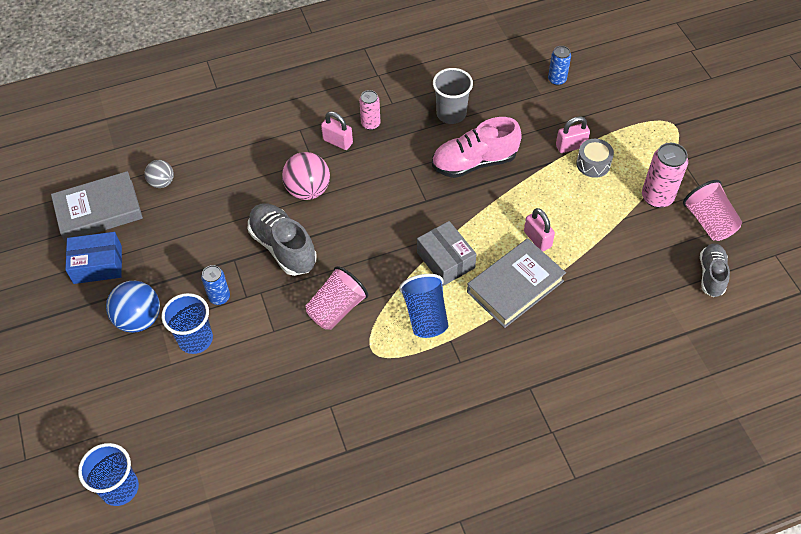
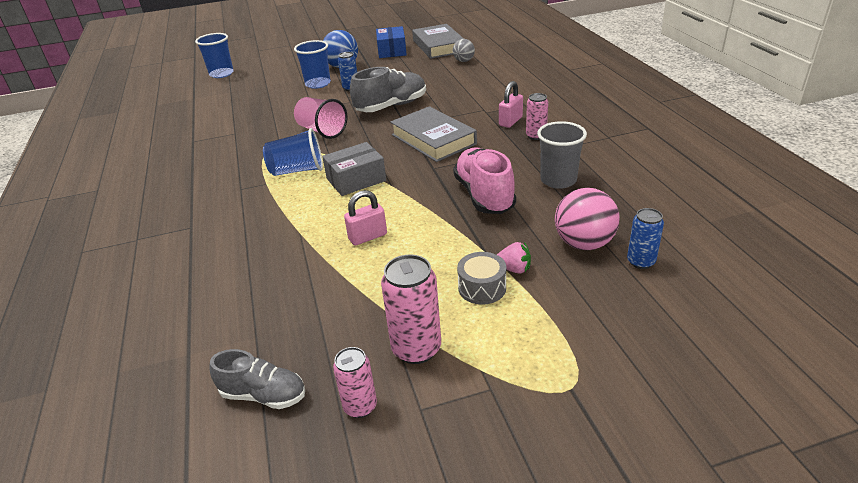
camera: 95 degrees right, 20 degrees down
pink ball [282,152,330,200] -> pink ball moved to [555,188,620,250]
grey book [467,238,566,328] -> grey book moved to [390,106,477,162]
pink padlock [556,116,590,153] -> pink strawberry [497,242,531,274]
pink cup [683,180,742,241] -> pink can [333,347,377,418]

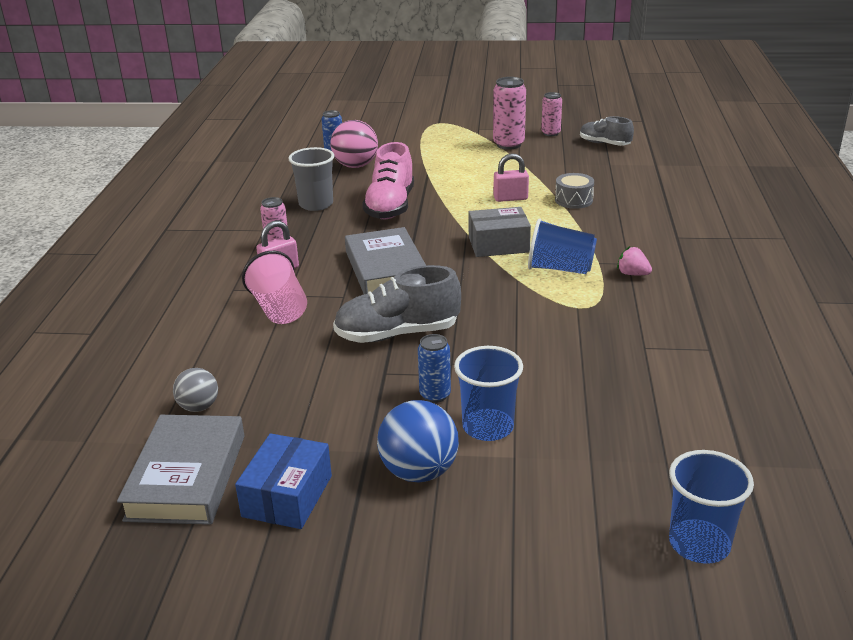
camera: 160 degrees left, 5 degrees down
pink cup [294,97,348,139] -> pink cup moved to [242,251,307,324]
grey drum [457,252,507,305] -> grey drum moved to [555,173,594,209]
pink strawberry [497,242,531,274] -> pink strawberry moved to [617,246,652,275]

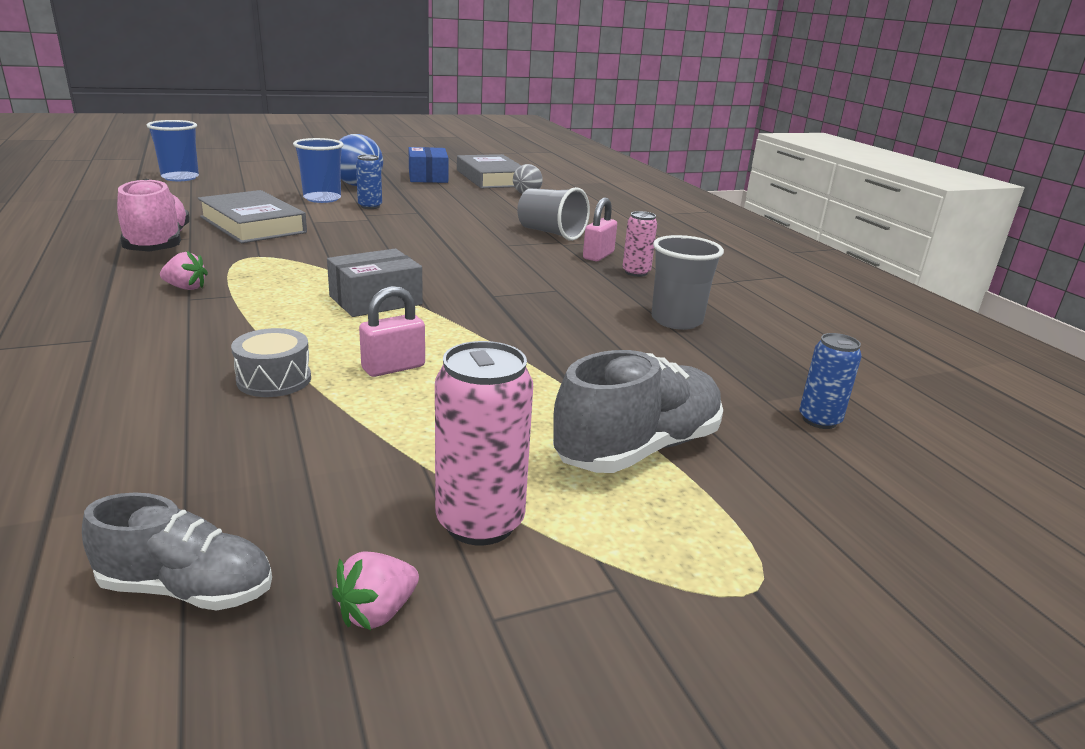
camera: 150 degrees right, 5 degrees down
pink cup [242,251,307,324] -> grey cup [517,187,590,241]
pink ball [330,120,378,168] -> none
grey shoe [333,265,461,343] -> grey shoe moved to [553,350,723,473]
grey book [345,227,426,294] -> grey book moved to [198,190,307,243]
pink shoe [362,142,414,219] -> pink shoe moved to [117,179,190,251]
blue cup [528,218,597,274] -> none
pink can [541,92,562,136] -> pink strawberry [332,552,419,630]

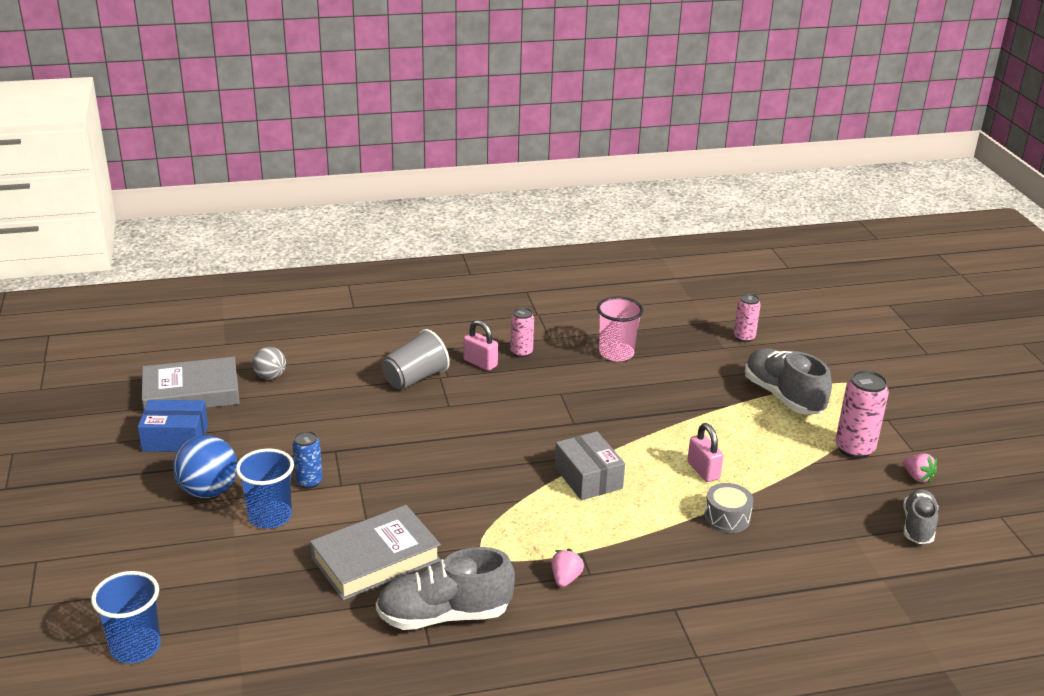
camera: 80 degrees left, 5 degrees up
pink shoe [117,179,190,251] -> grey shoe [376,547,515,630]
grey cup [651,235,724,330] -> pink cup [597,297,643,361]
blue can [799,333,862,429] -> pink can [734,294,761,342]

